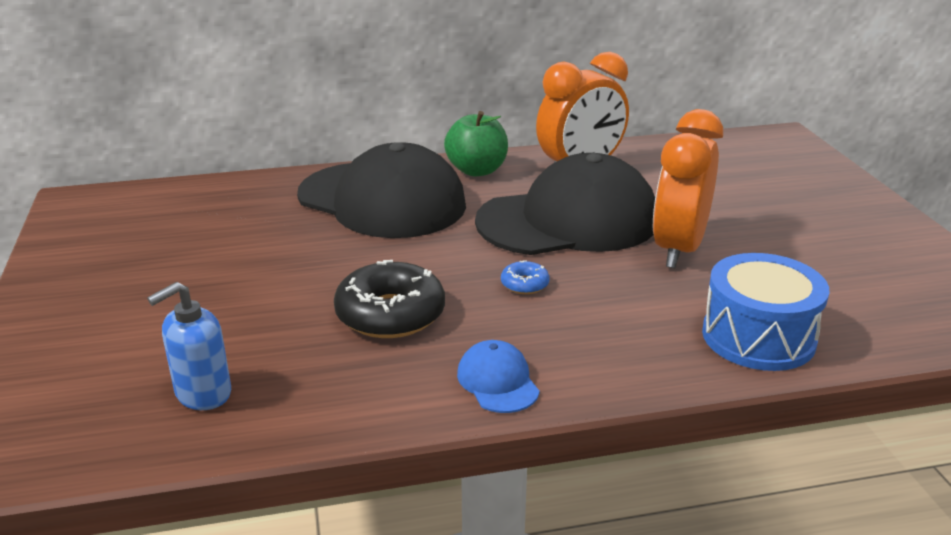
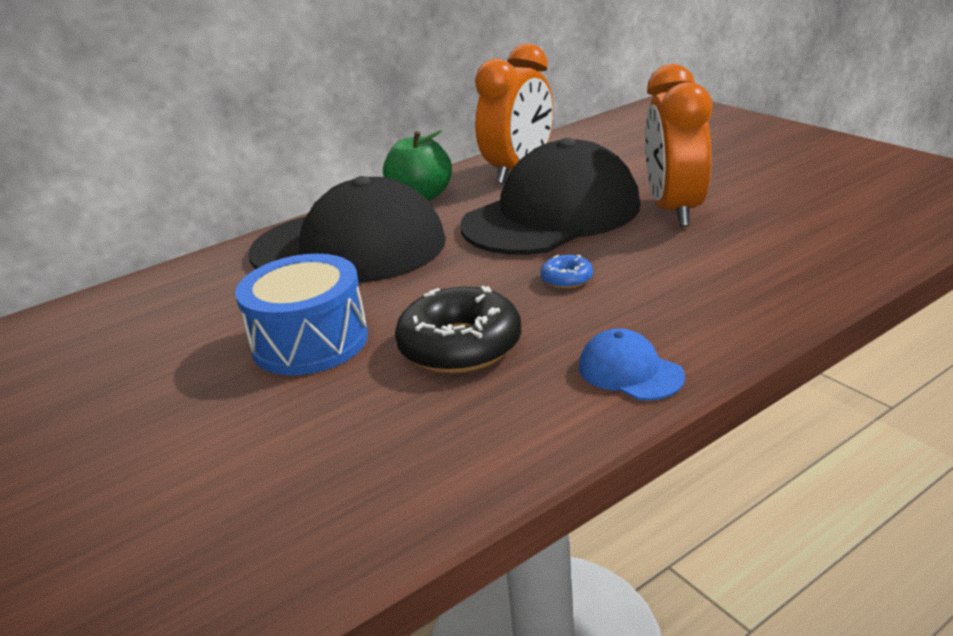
camera: 20 degrees left, 0 degrees up
blue soap dispenser [147,282,231,410] -> none
blue drum [702,253,830,371] -> blue drum moved to [235,254,368,376]

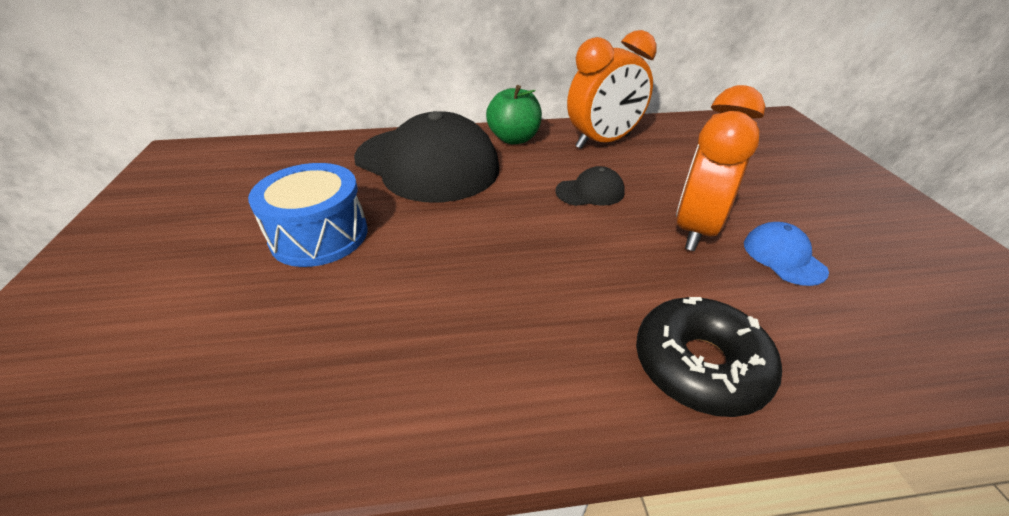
camera: 25 degrees right, 10 degrees up
black donut [395,286,522,373] -> black donut moved to [636,297,782,417]
black cap [461,138,641,255] -> black cap [555,166,625,206], size x0.41
blue donut [540,255,593,289] -> none
blue cap [579,328,685,401] -> blue cap moved to [744,222,829,286]

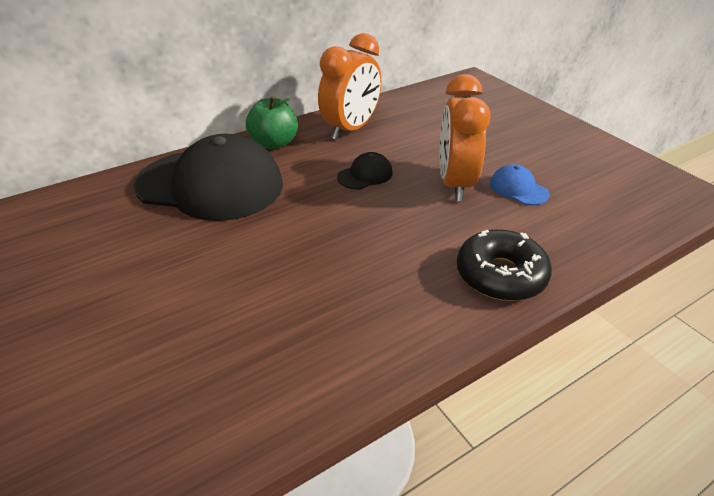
camera: 25 degrees left, 0 degrees up
blue drum [248,163,367,267] -> none

